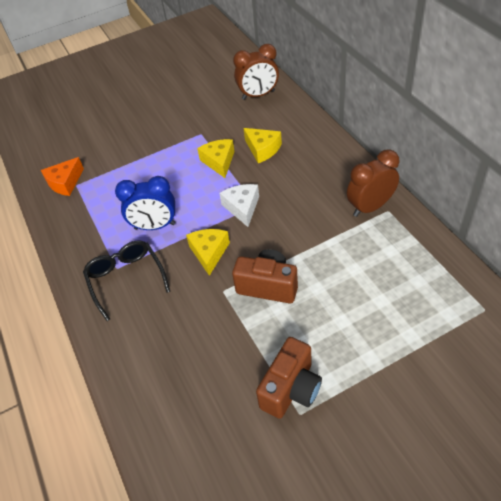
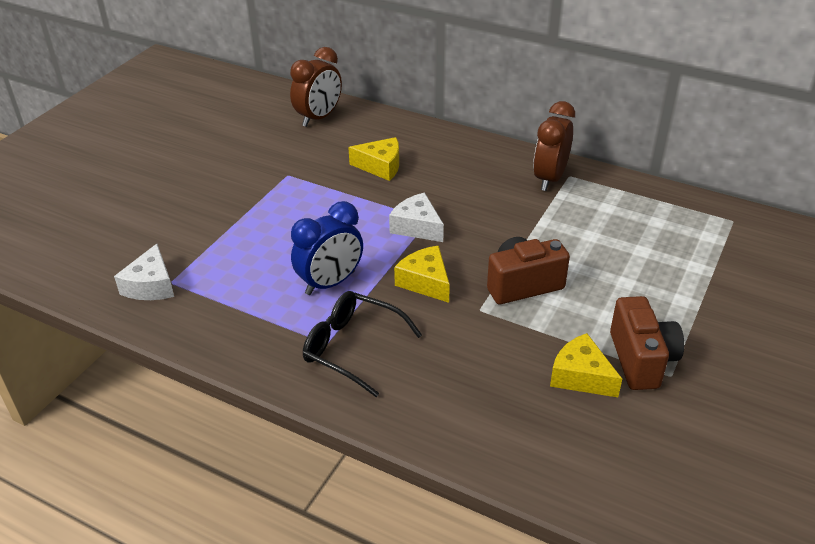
camera: 40 degrees left, 10 degrees down
orange cheese [41,157,84,196] -> white cheese [114,244,174,300]
yellow cheese [197,139,235,178] -> yellow cheese moved to [550,333,622,397]

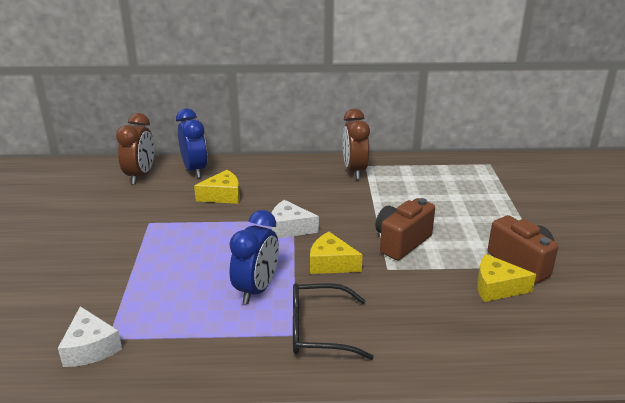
camera: 30 degrees left, 10 degrees down
none -> blue clock [176,108,208,178]

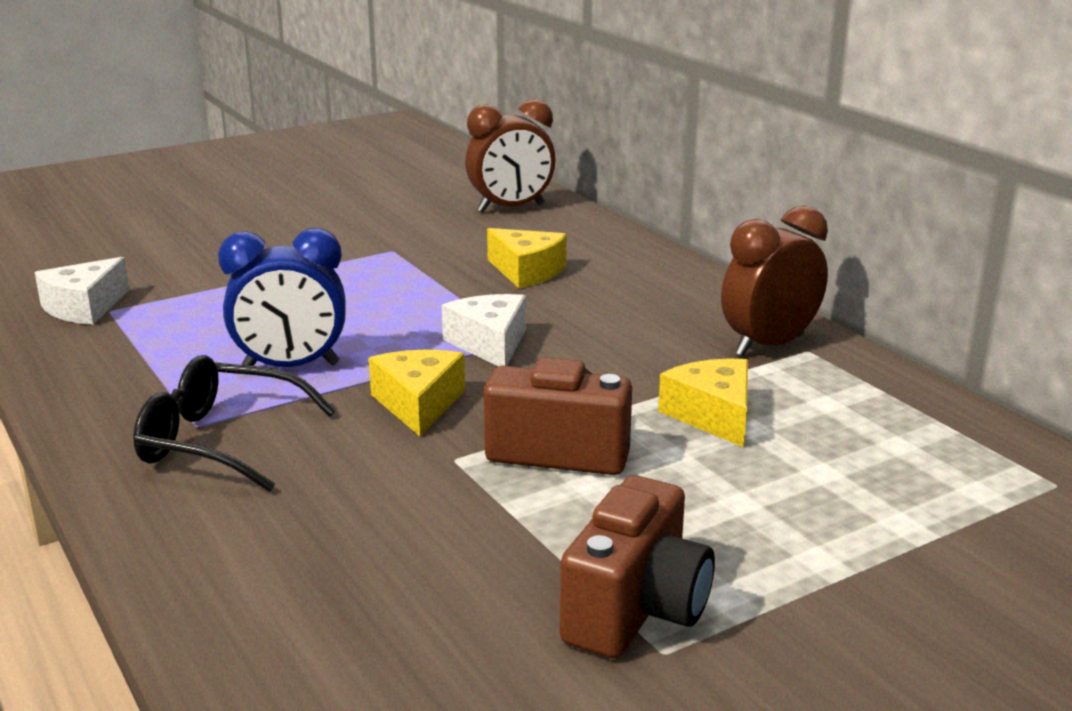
camera: 60 degrees right, 5 degrees down
blue clock [176,108,208,178] -> none
black glasses [293,283,373,360] -> black glasses turned 45 degrees counterclockwise [133,355,335,492]
yellow cheese [477,254,536,302] -> yellow cheese moved to [658,358,748,447]

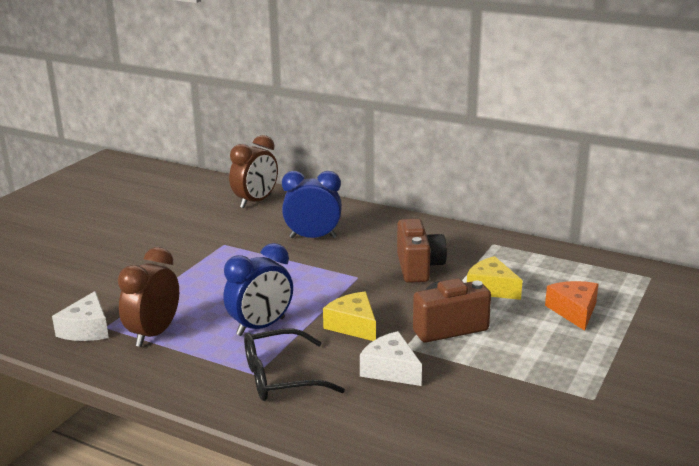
camera: 30 degrees left, 0 degrees up
white cheese [442,294,526,366] -> white cheese moved to [360,331,422,386]
yellow cheese [487,228,567,288] -> blue clock [282,171,342,238]
brown camera [560,475,715,658] -> brown camera moved to [397,219,447,283]
brown clock [721,206,828,357] -> brown clock moved to [118,247,179,347]
none -> orange cheese [545,281,598,331]

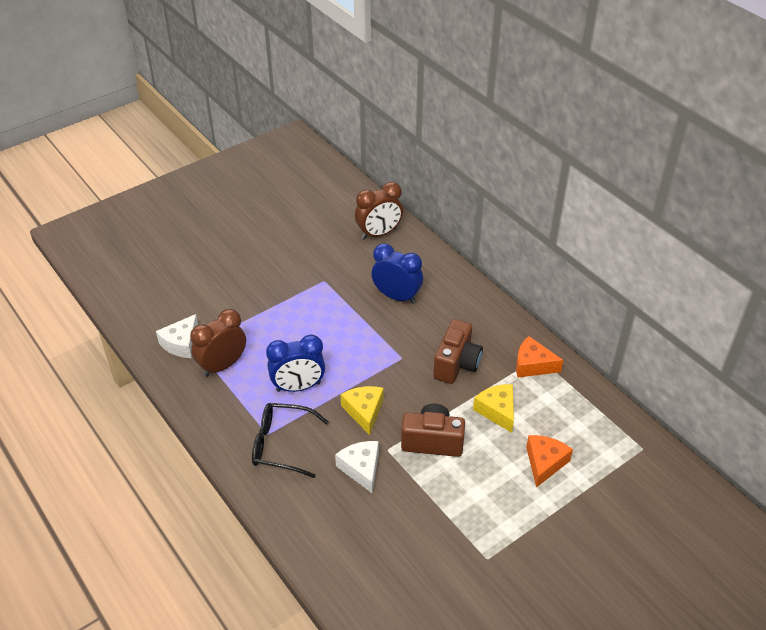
camera: 25 degrees right, 20 degrees up
none -> orange cheese [516,336,563,378]

